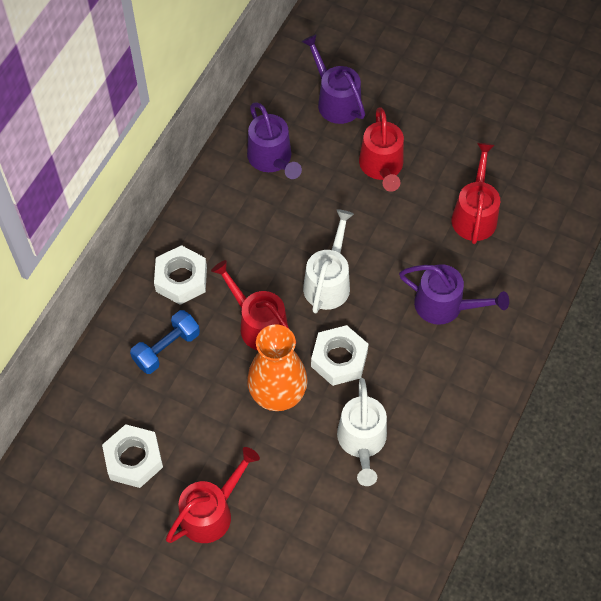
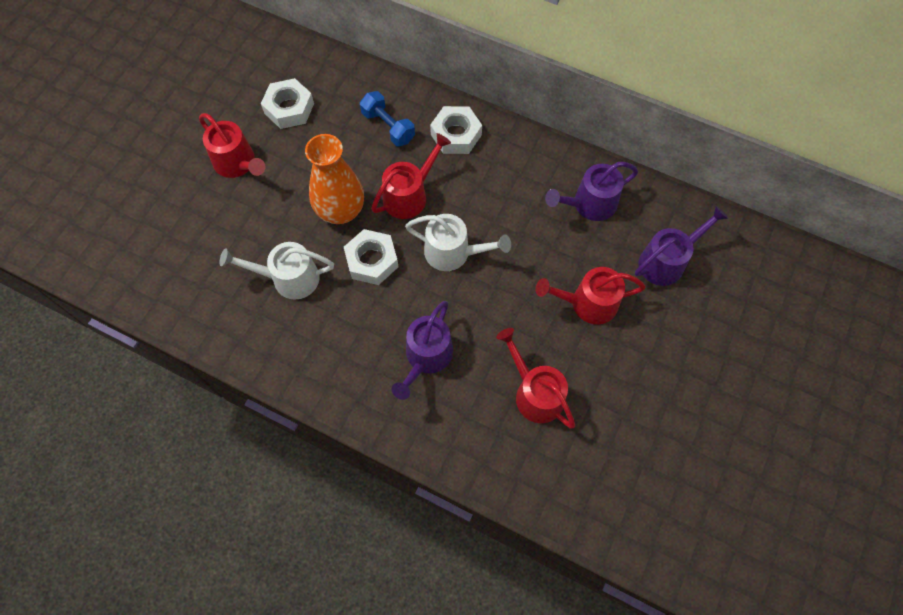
camera: 90 degrees right, 5 degrees up
red watering can [452,143,500,244] -> red watering can turned 135 degrees counterclockwise [496,328,575,429]

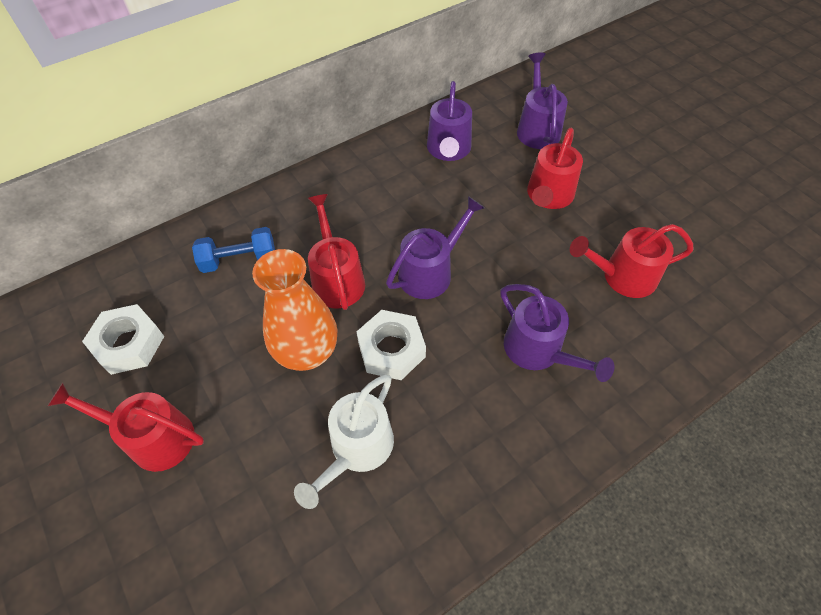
camera: 60 degrees left, 10 degrees down
red watering can [199,113,265,178] -> red watering can turned 150 degrees counterclockwise [48,383,204,472]
white watering can [405,214,511,271] -> purple watering can [386,196,485,299]
white nut [430,106,482,154] -> none

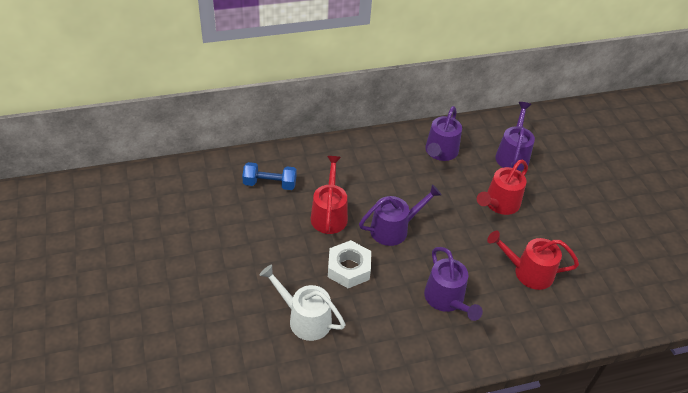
camera: 15 degrees right, 10 degrees down
red watering can [48,383,204,472] -> none
white nut [82,304,164,375] -> none
orange vase [252,249,338,371] -> none
white watering can [294,375,394,509] -> white watering can turned 75 degrees clockwise [259,264,345,341]

